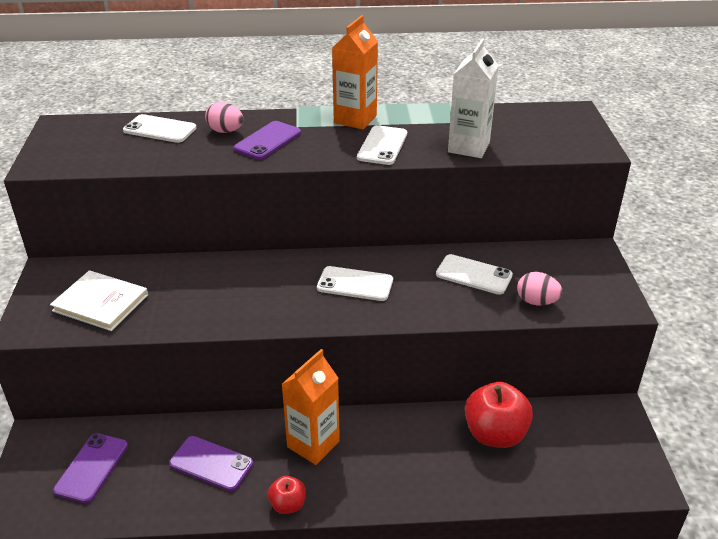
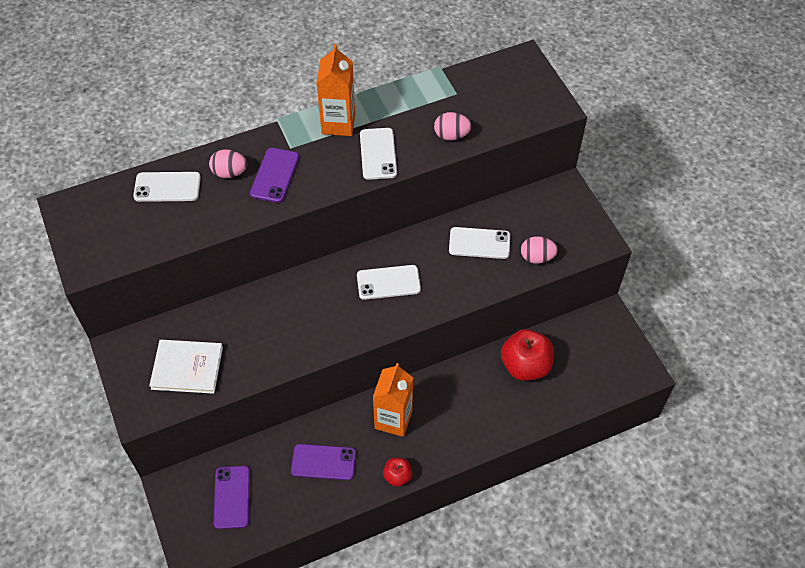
camera: 20 degrees left, 20 degrees up
white carton [448,38,499,158] -> pink egg [434,112,472,141]

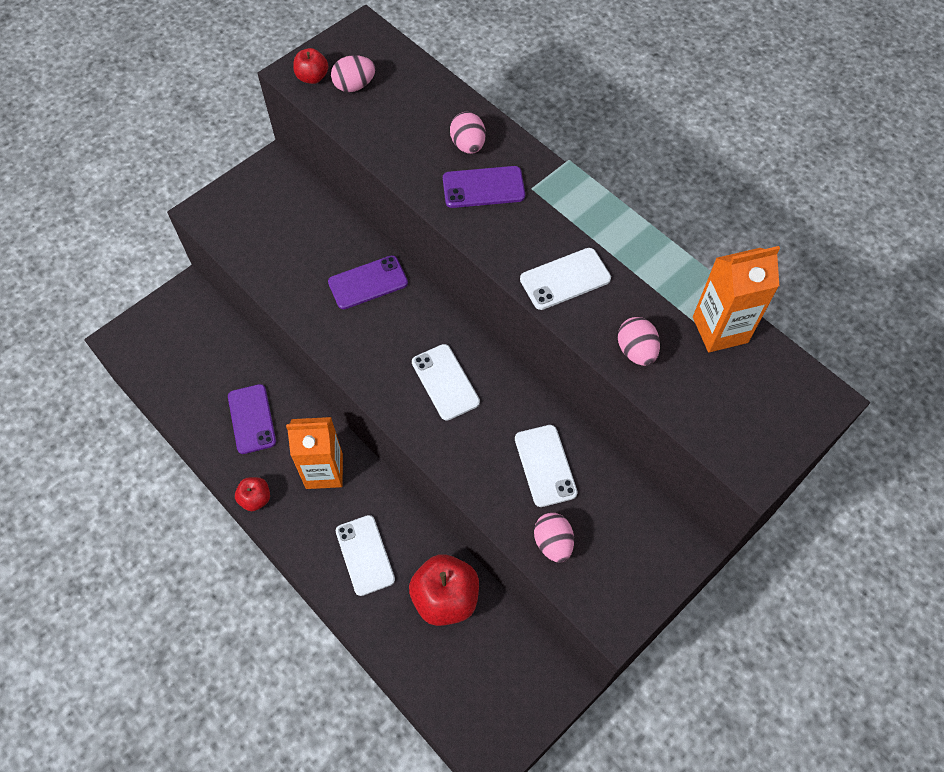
camera: 70 degrees right, 5 degrees up
white phone [133,172,201,202] -> white phone moved to [335,515,395,596]
white book [149,340,223,394] -> none
purple phone [214,466,250,529] -> purple phone moved to [328,255,408,309]
orange carton [316,44,356,136] -> orange carton moved to [693,246,780,352]
none -> red apple [293,48,328,84]
none -> pink egg [331,55,375,92]

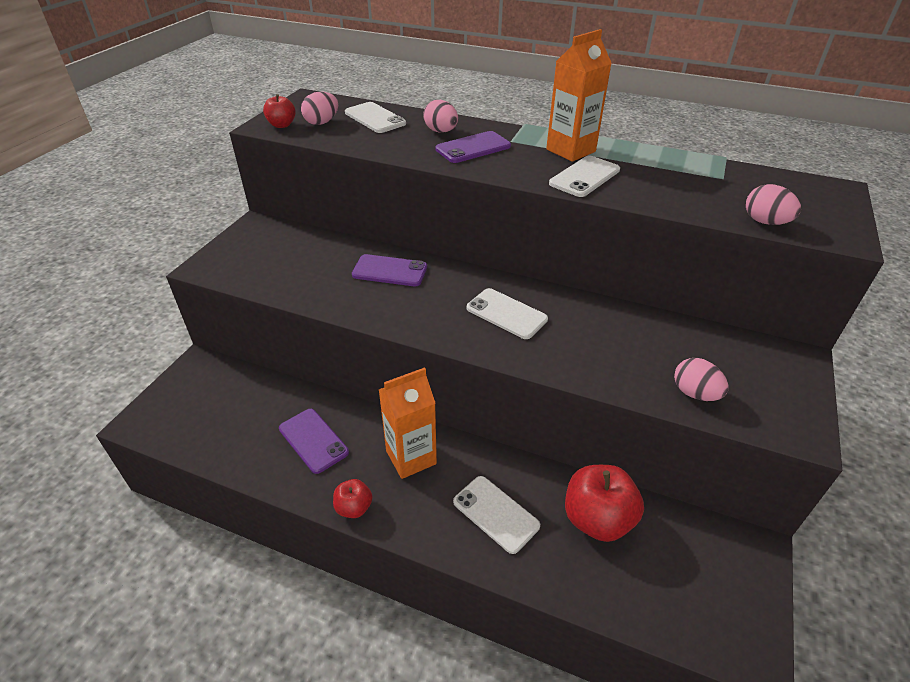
camera: 25 degrees left, 20 degrees down
purple phone [328,255,408,309] -> purple phone turned 60 degrees clockwise [352,254,427,286]
white phone [515,425,578,507] -> white phone moved to [345,102,406,133]
pink egg [617,317,660,366] -> pink egg moved to [746,184,801,225]
orange carton [693,246,780,352] -> orange carton moved to [546,29,612,162]

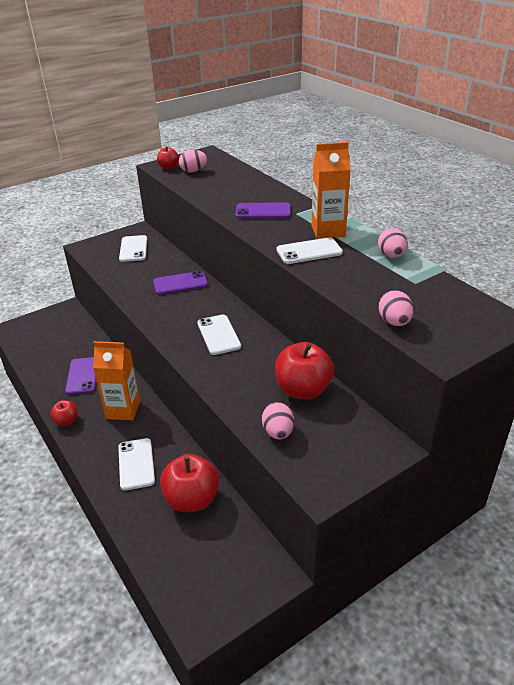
camera: 35 degrees right, 5 degrees down
white phone [345,102,406,133] -> white phone moved to [119,235,147,262]
purple phone [352,254,427,286] -> purple phone turned 60 degrees counterclockwise [153,271,208,295]
pink egg [423,100,458,133] -> pink egg moved to [378,228,408,258]
none -> red apple [275,342,334,400]

